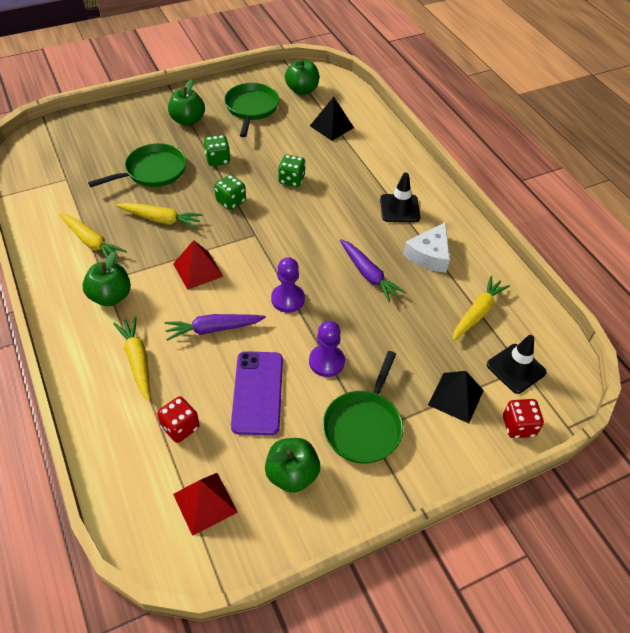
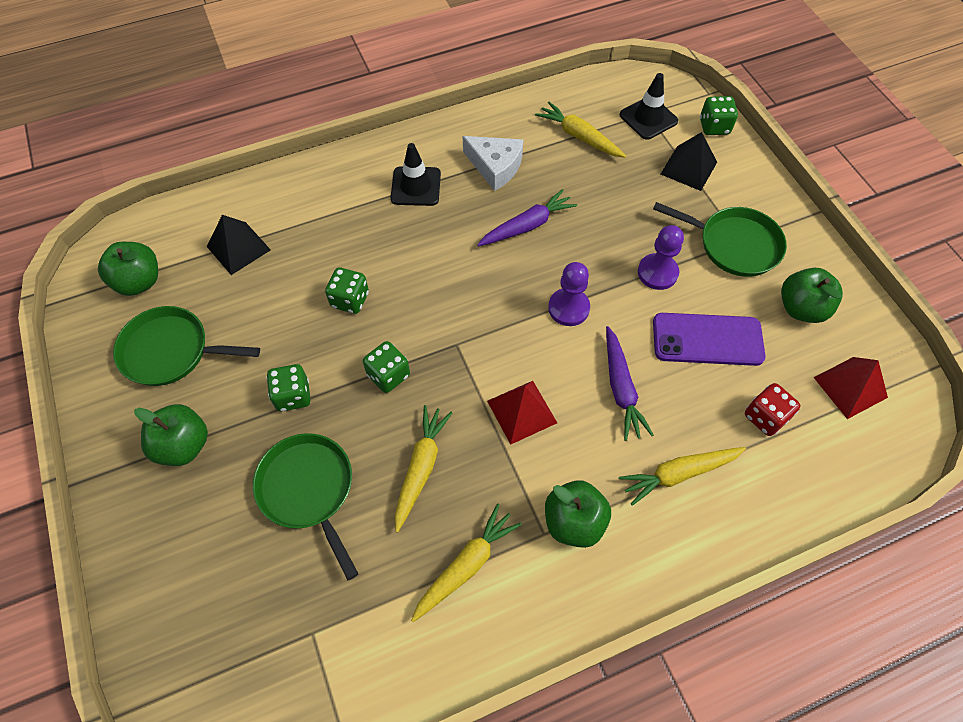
camera: 85 degrees left, 10 degrees up
red dice [503,399,544,438] -> green dice [700,96,738,135]

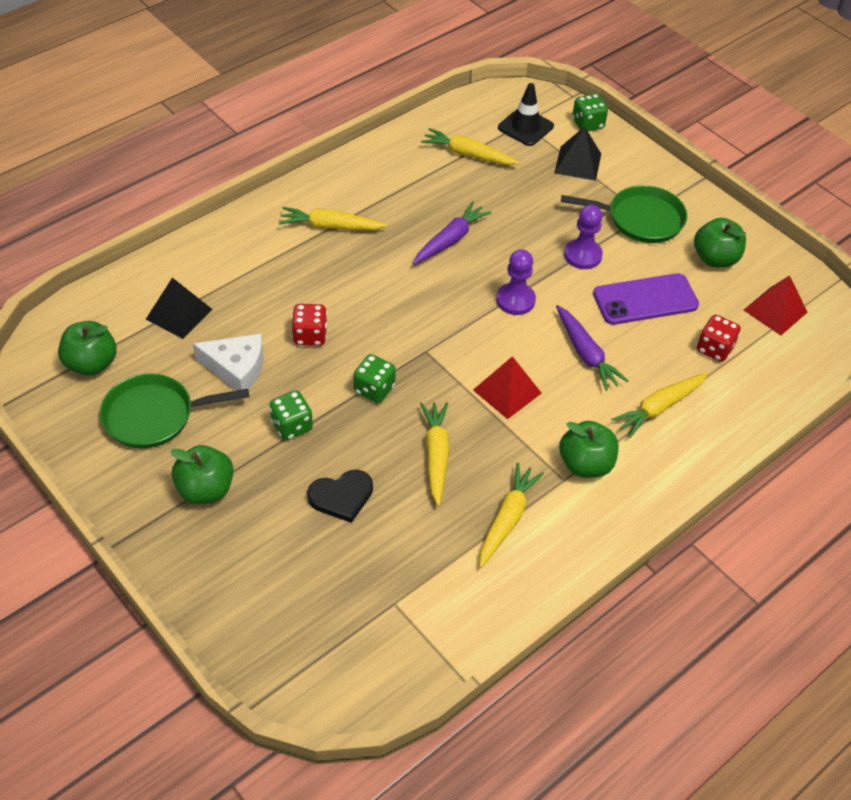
camera: 20 degrees left, 10 degrees down
green pan [253,433,359,580] -> black heart [307,470,373,523]
green dice [325,268,369,314] -> red dice [292,304,327,346]
black traffic cone [391,143,441,206] -> yellow carrot [279,207,387,230]
white cheese [463,136,523,191] -> white cheese moved to [193,334,263,391]

